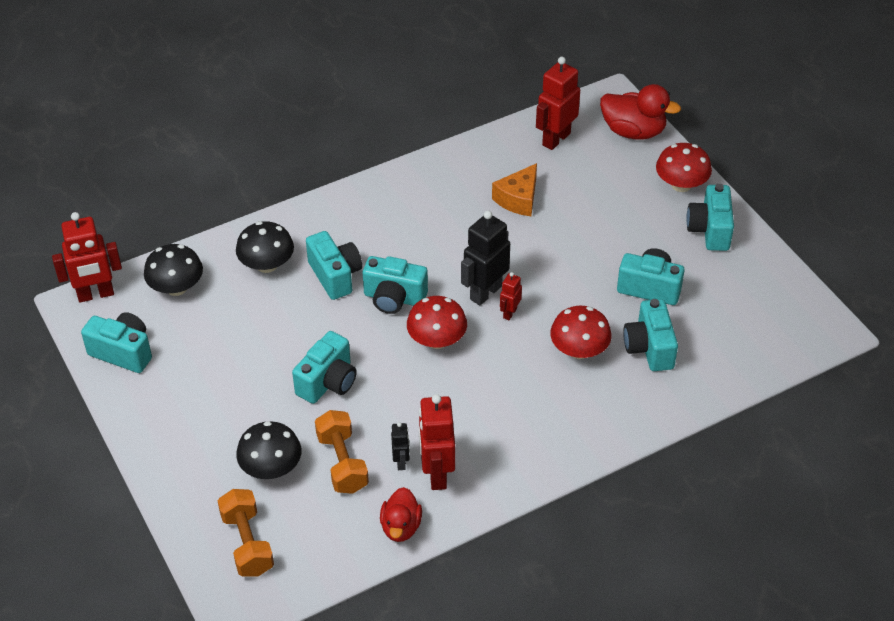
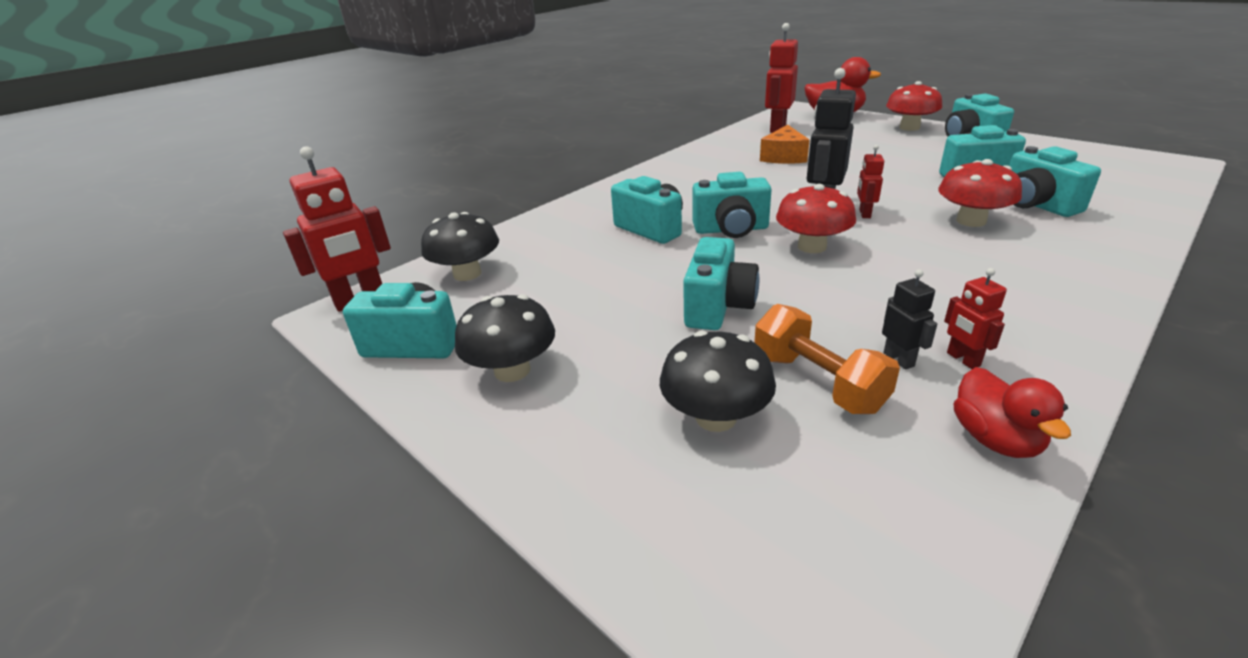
camera: 15 degrees left, 15 degrees down
orange dumbbell [218,489,274,577] -> none
black mushroom [236,221,294,273] -> black mushroom moved to [455,294,555,382]
red robot [419,394,455,490] -> red robot [944,268,1007,369], size x0.51

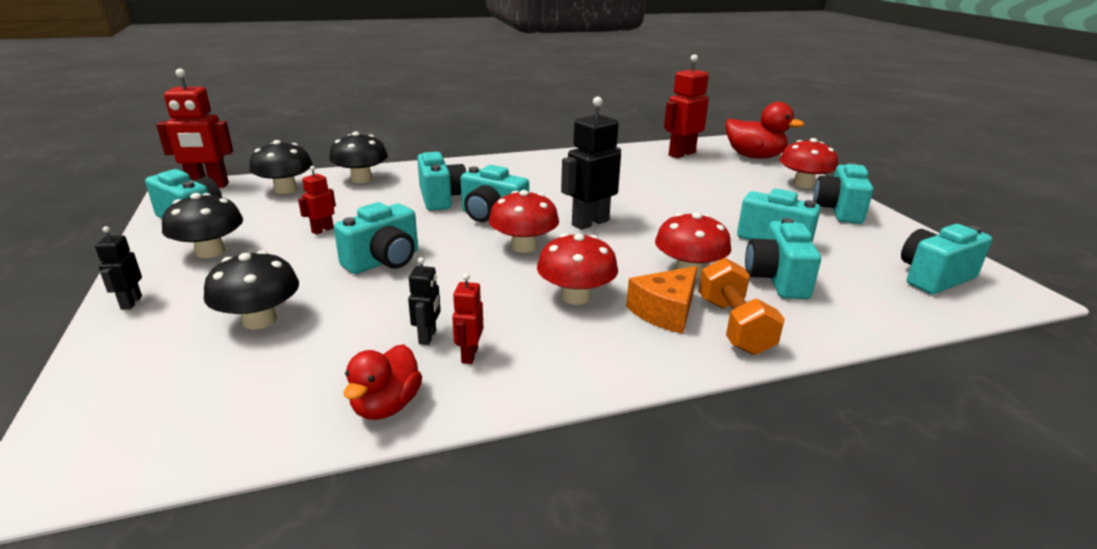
camera: 25 degrees right, 5 degrees down
orange dumbbell [755,304,900,414] -> orange dumbbell moved to [699,258,785,355]
orange cheese [760,125,810,164] -> orange cheese moved to [626,266,698,334]
red robot [857,145,884,218] -> red robot moved to [298,166,336,235]
none -> black robot [95,226,142,310]
none -> black mushroom [329,132,388,183]
none -> red mushroom [537,233,618,305]
none -> turquoise camera [901,224,992,294]

